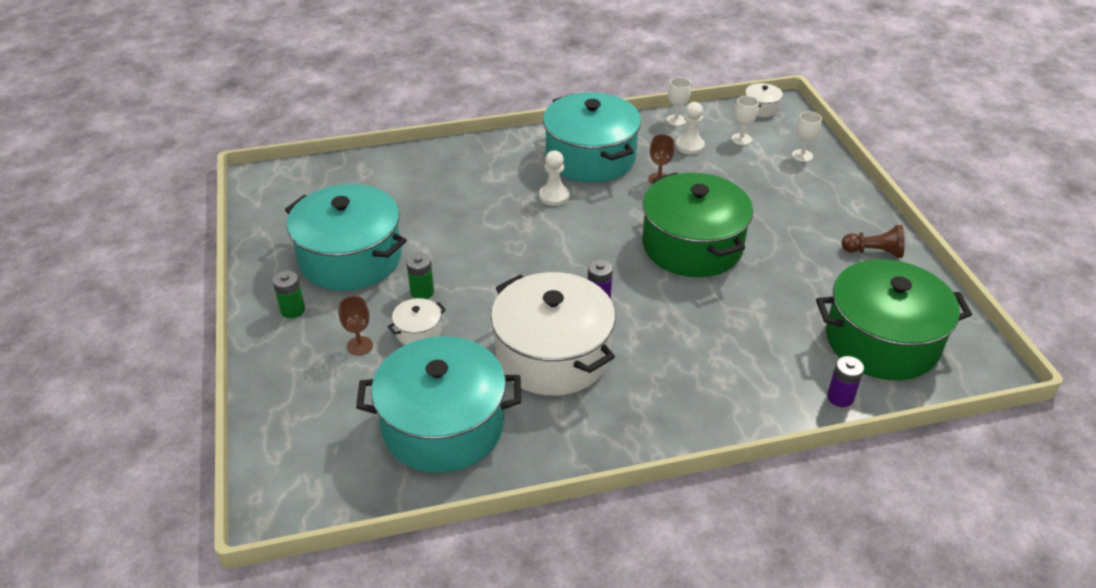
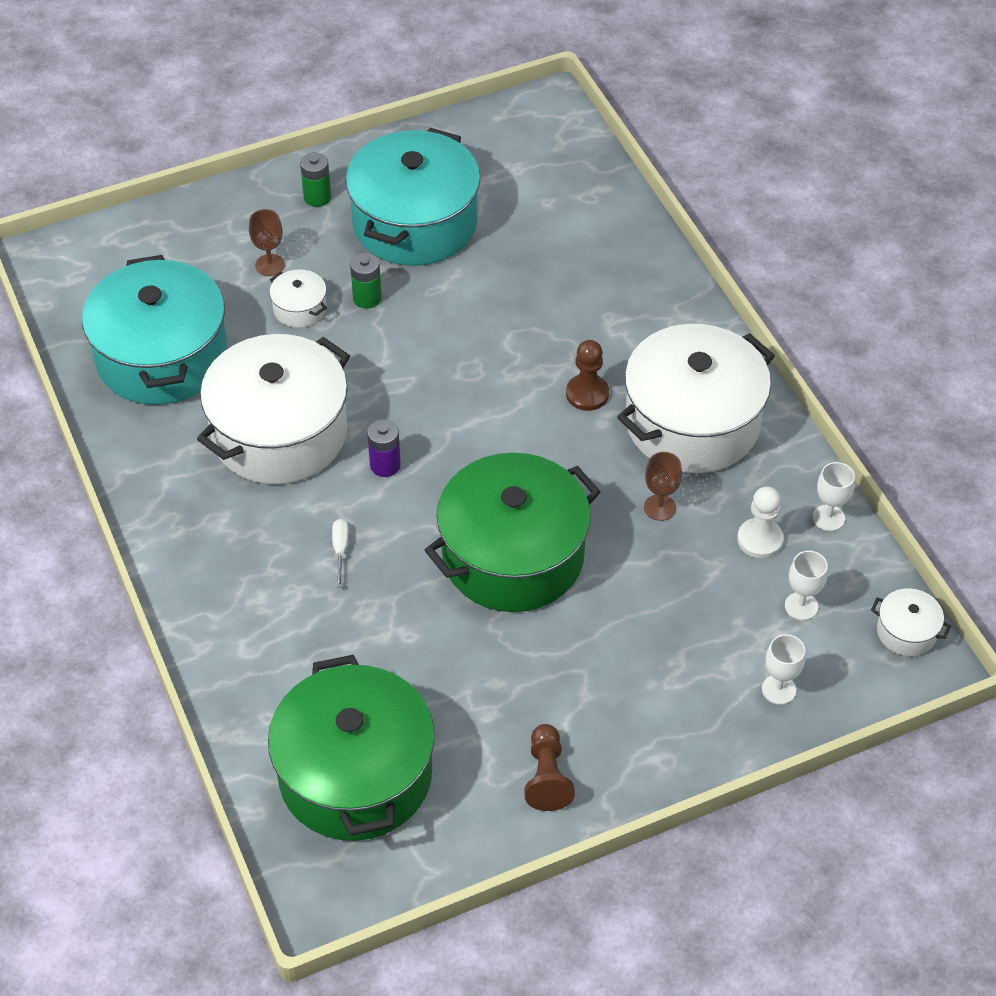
camera: 80 degrees right, 10 degrees up
white pawn [539,151,570,206] -> brown pawn [566,340,609,411]
turquoise pot [543,92,641,183] -> white pot [617,324,775,473]
purple battery [827,356,864,407] -> none
none -> white screwdriver [332,519,349,588]

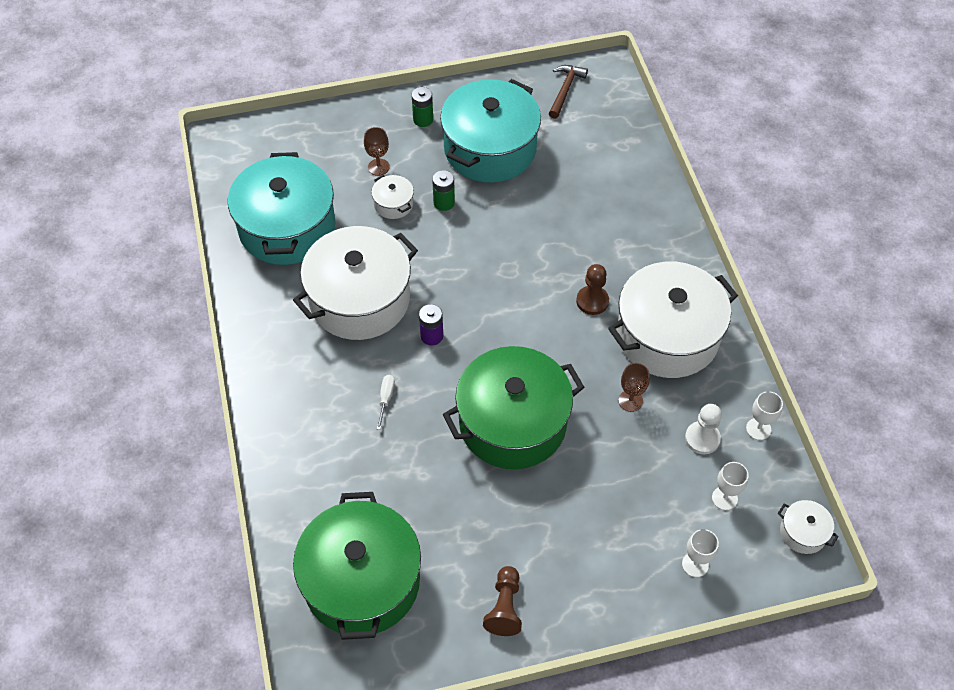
camera: 10 degrees right, 5 degrees up
none -> brown hammer [549,65,588,119]

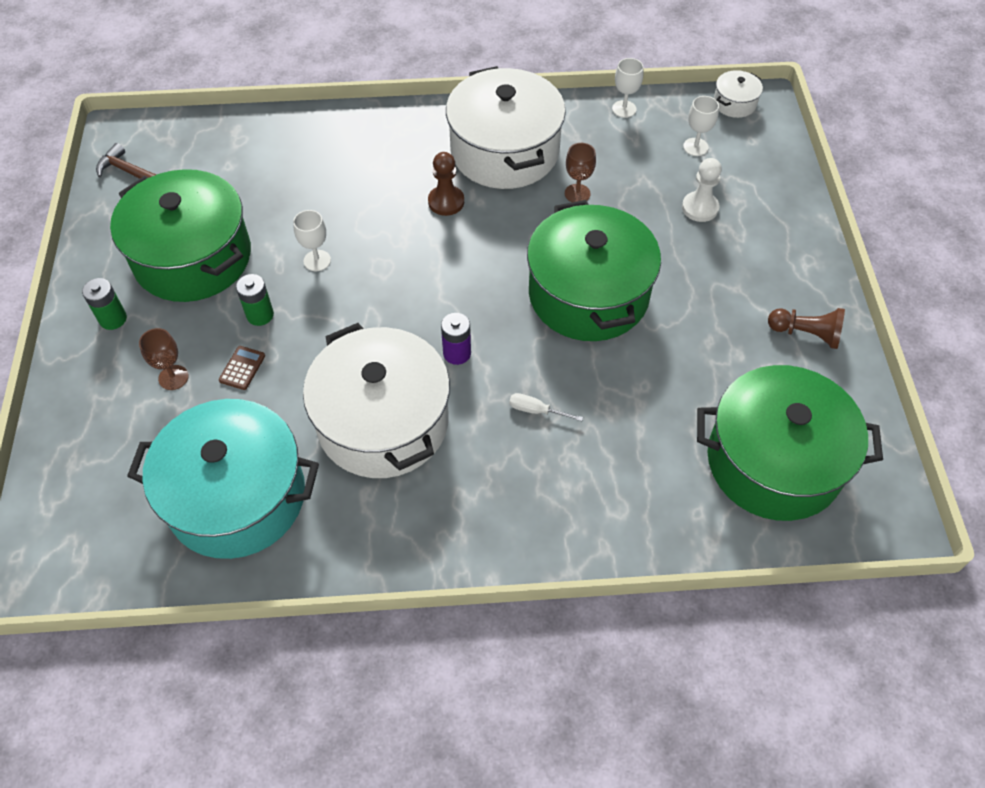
camera: 80 degrees left, 0 degrees up
white pot [371,175,414,219] -> brown calculator [219,346,265,390]
turquoise pot [440,79,541,183] -> green pot [110,169,251,302]
white goblet [682,529,719,577] -> white goblet moved to [293,210,331,271]
white pawn [685,404,722,454] -> white pawn moved to [682,158,722,222]

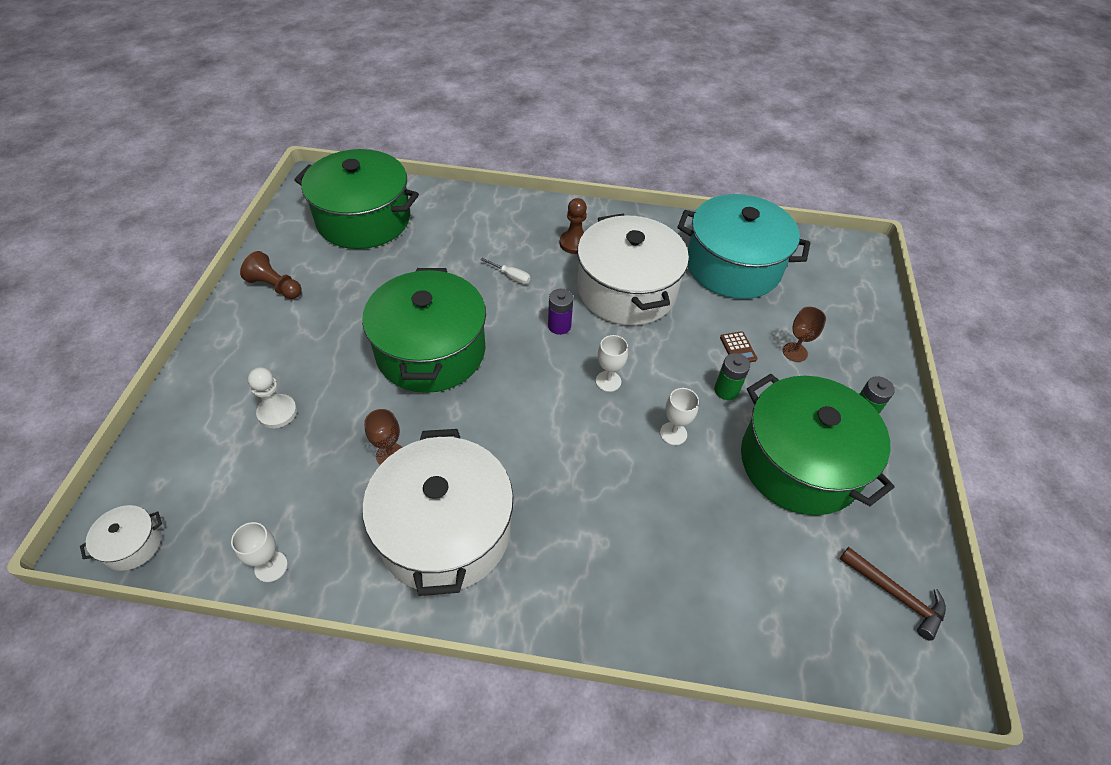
camera: 170 degrees left, 5 degrees down
brown calculator [219,346,265,390] -> brown calculator turned 45 degrees counterclockwise [720,331,757,362]
brown pawn [428,152,464,216] -> brown pawn moved to [560,198,587,254]
white goblet [683,96,719,156] -> white goblet moved to [596,335,628,392]

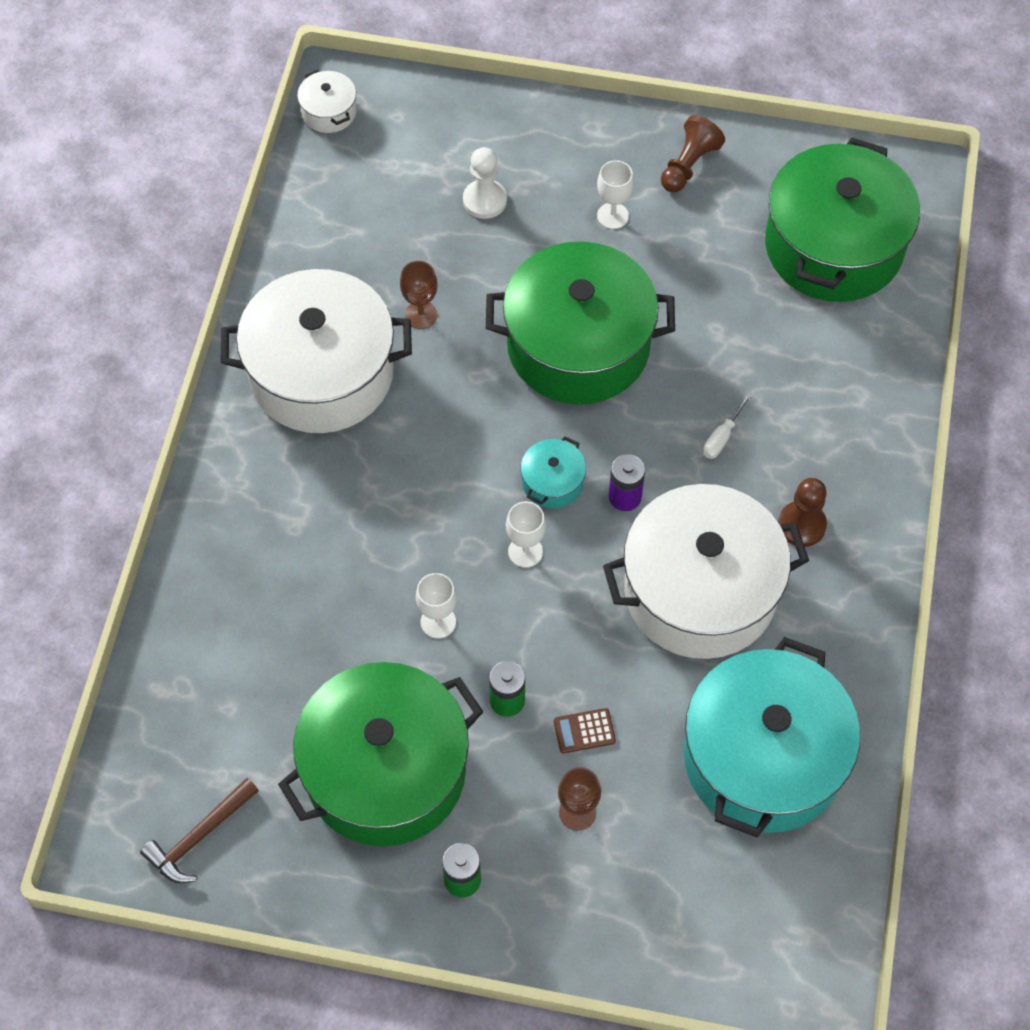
camera: 95 degrees right, 10 degrees up
white goblet [231,522,288,582] -> white goblet moved to [597,160,634,229]
none -> turquoise pot [521,436,586,508]

